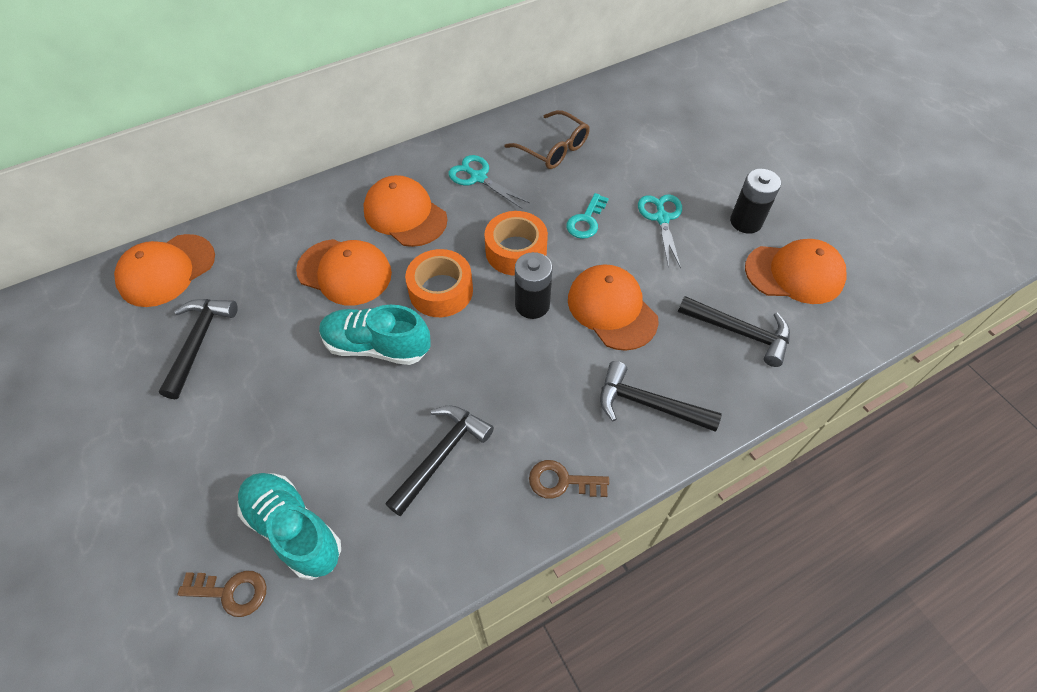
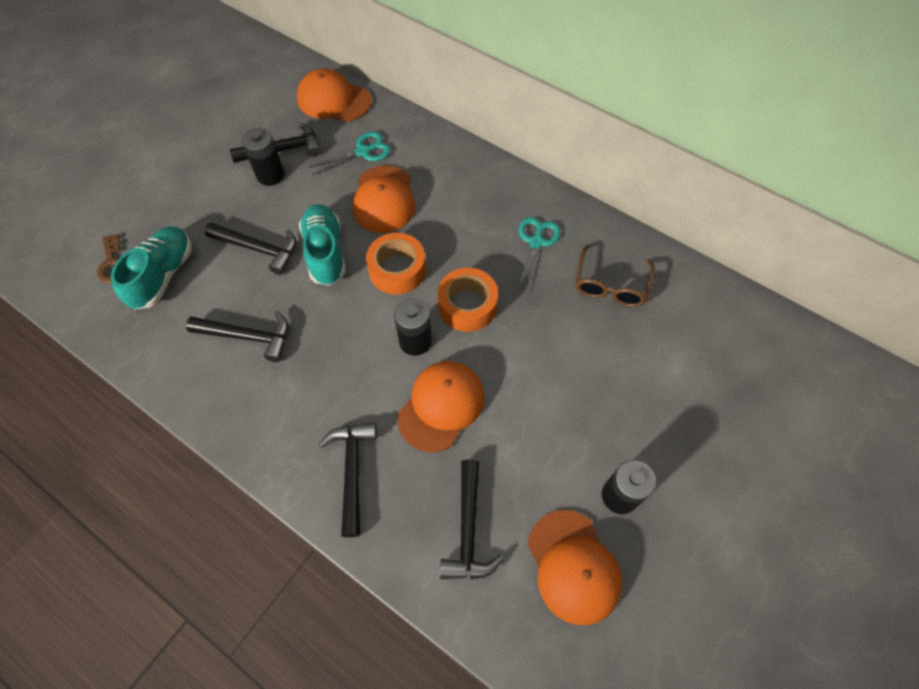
camera: 65 degrees right, 5 degrees up
orange cap [363,175,447,247] -> none
brown key [529,460,609,499] -> none
turquoise key [566,193,609,239] -> none
turquoise scissors [638,194,682,269] -> turquoise scissors moved to [308,132,391,175]
none -> black hammer [205,223,296,275]
none -> black battery [242,128,285,186]

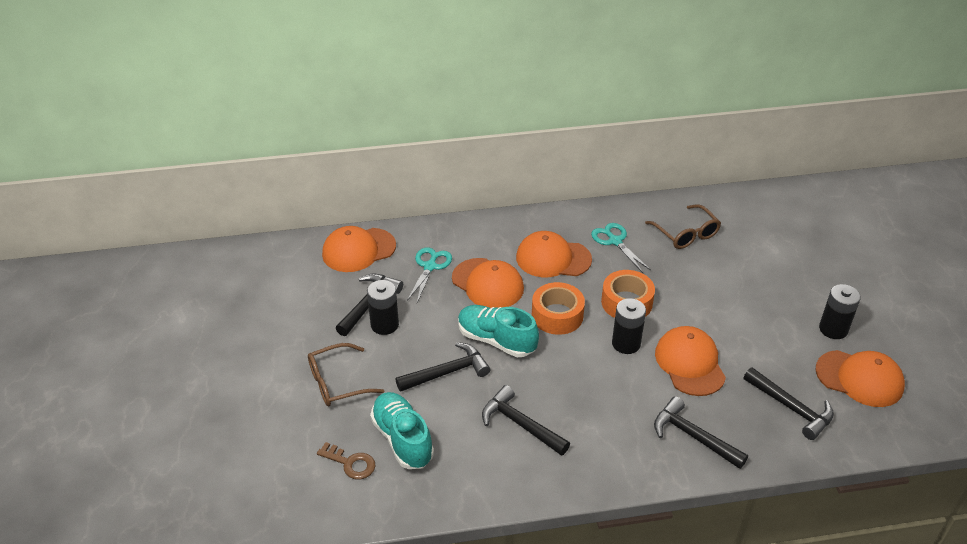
camera: 45 degrees left, 20 degrees down
black hammer [186,311,288,362] -> black hammer turned 105 degrees counterclockwise [482,385,570,456]
none -> brown glasses [308,343,384,406]
none -> orange cap [516,231,592,277]

